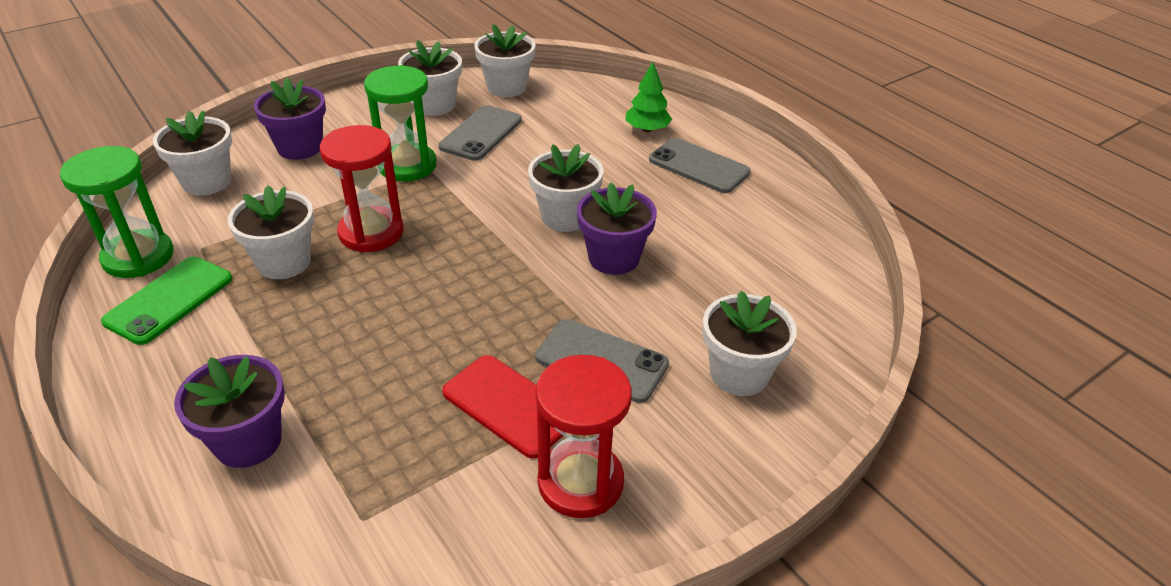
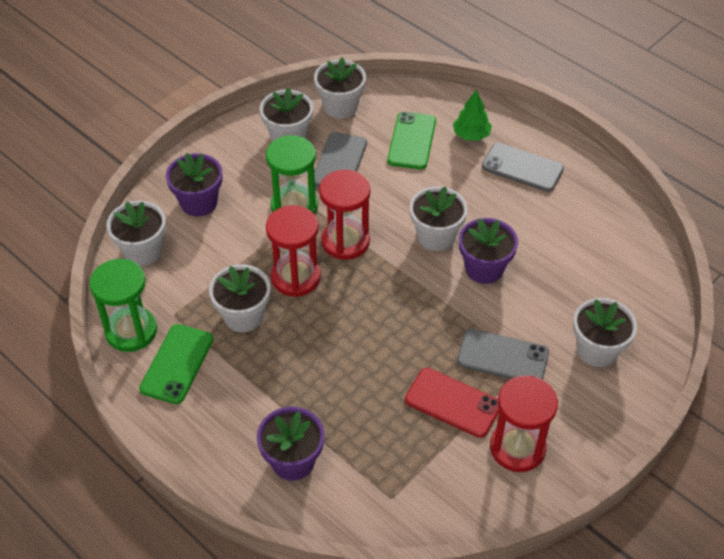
camera: 10 degrees left, 10 degrees up
none -> red hourglass [319,170,370,260]
none -> green phone [387,112,436,169]

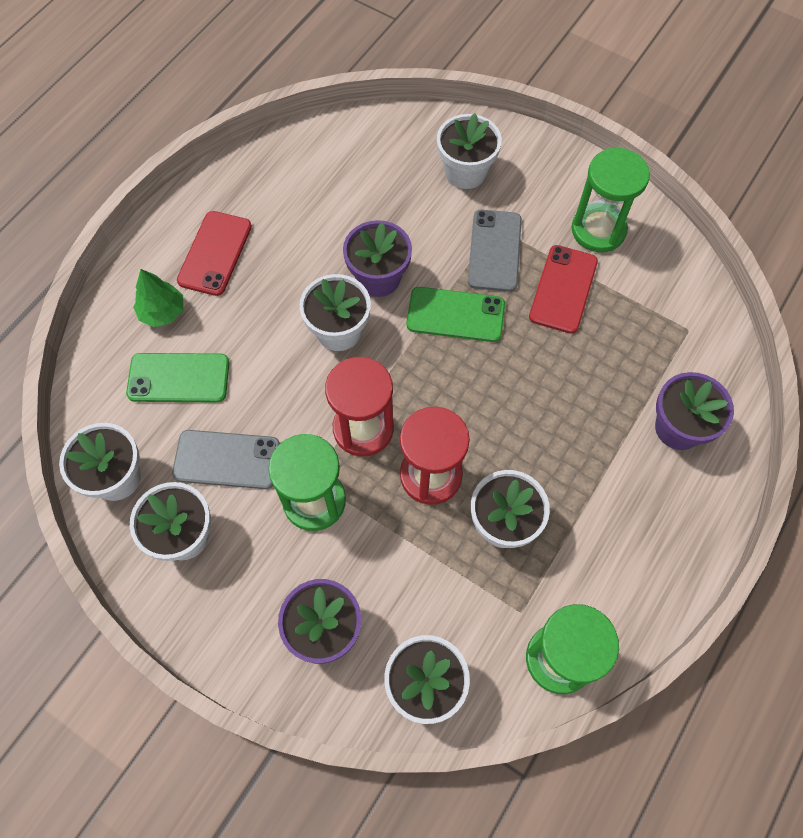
camera: 100 degrees left, 15 degrees up
green phone [139,324,213,404] -> green phone moved to [407,287,505,342]
grey phone [482,143,564,192] -> red phone [177,211,252,296]
red hourglass [490,375,558,472] -> green hourglass [572,148,650,252]

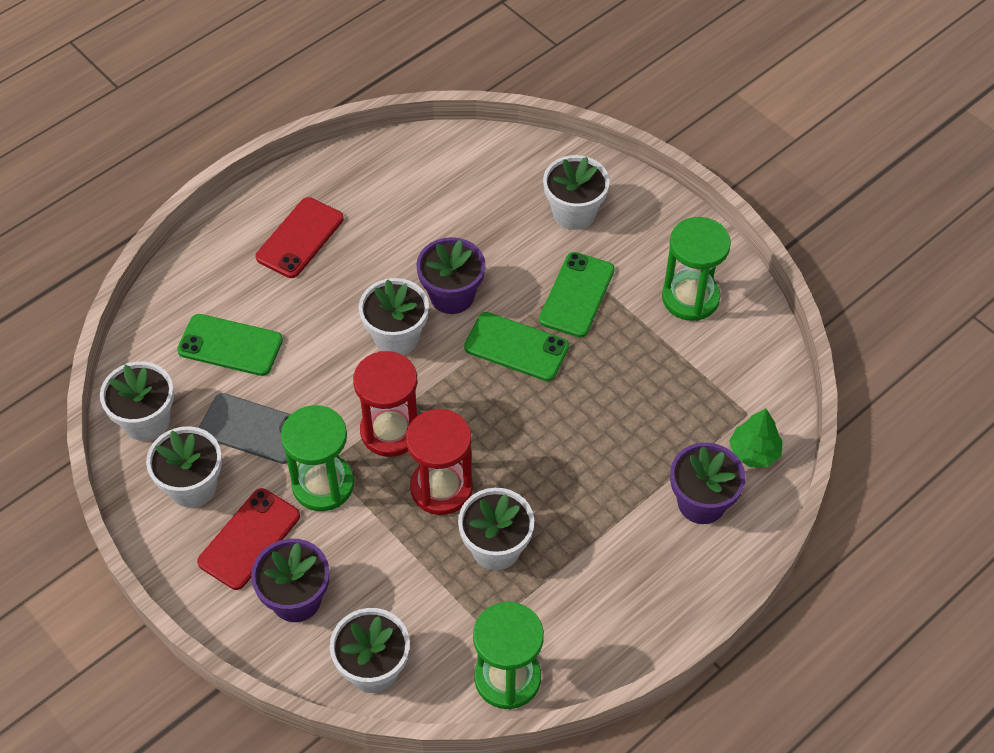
camera: 15 degrees right, 10 degrees down
green tree [133,269,183,327] -> green tree moved to [729,408,783,467]
grey phone [468,210,522,292] -> green phone [539,252,615,337]
red phone [529,245,598,334] -> red phone moved to [197,488,300,590]

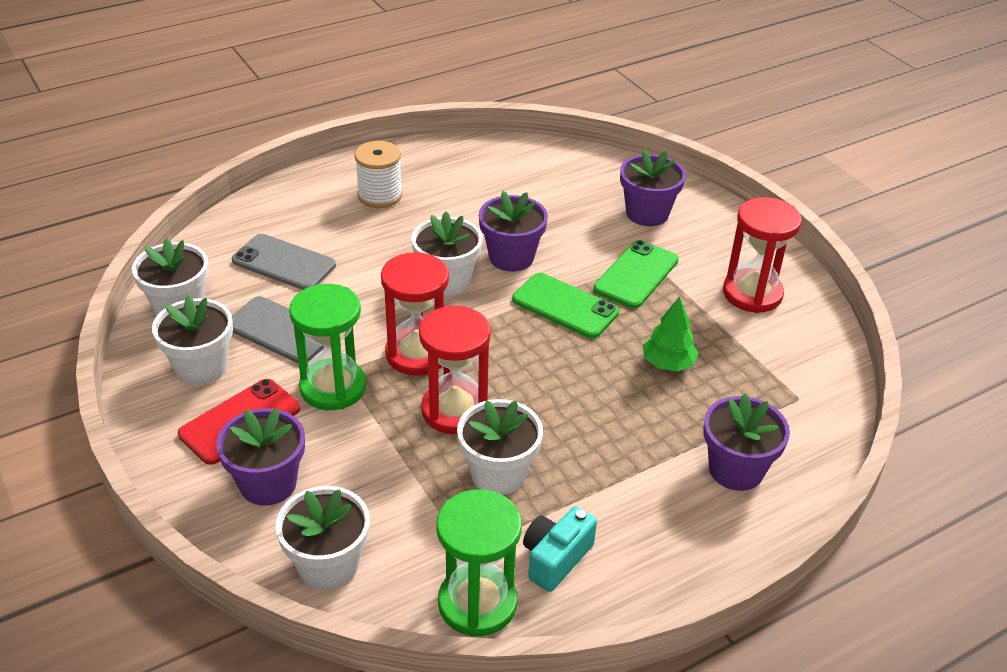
camera: 10 degrees right, 15 degrees down
green phone [177,314,283,376] -> grey phone [232,234,336,290]
red phone [256,197,344,278] -> white spool [354,141,402,208]
white flower pot [543,155,610,230] -> purple flower pot [620,149,686,226]
green hourglass [662,217,731,321] -> red hourglass [723,197,802,313]
green tree [729,408,783,467] -> green tree moved to [643,296,699,371]
none -> turquoise camera [523,506,597,592]

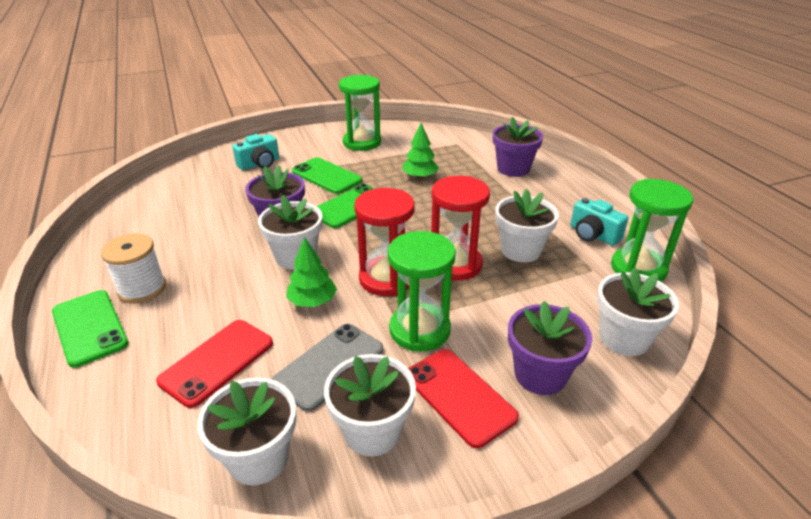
camera: 80 degrees left, 5 degrees down
grey phone [232,234,336,290] -> red phone [156,320,273,408]
purple flower pot [620,149,686,226] -> turquoise camera [233,134,279,170]
red hourglass [723,197,802,313] -> green hourglass [339,75,381,151]
none -> green phone [52,290,128,368]
none -> green tree [286,237,337,307]

